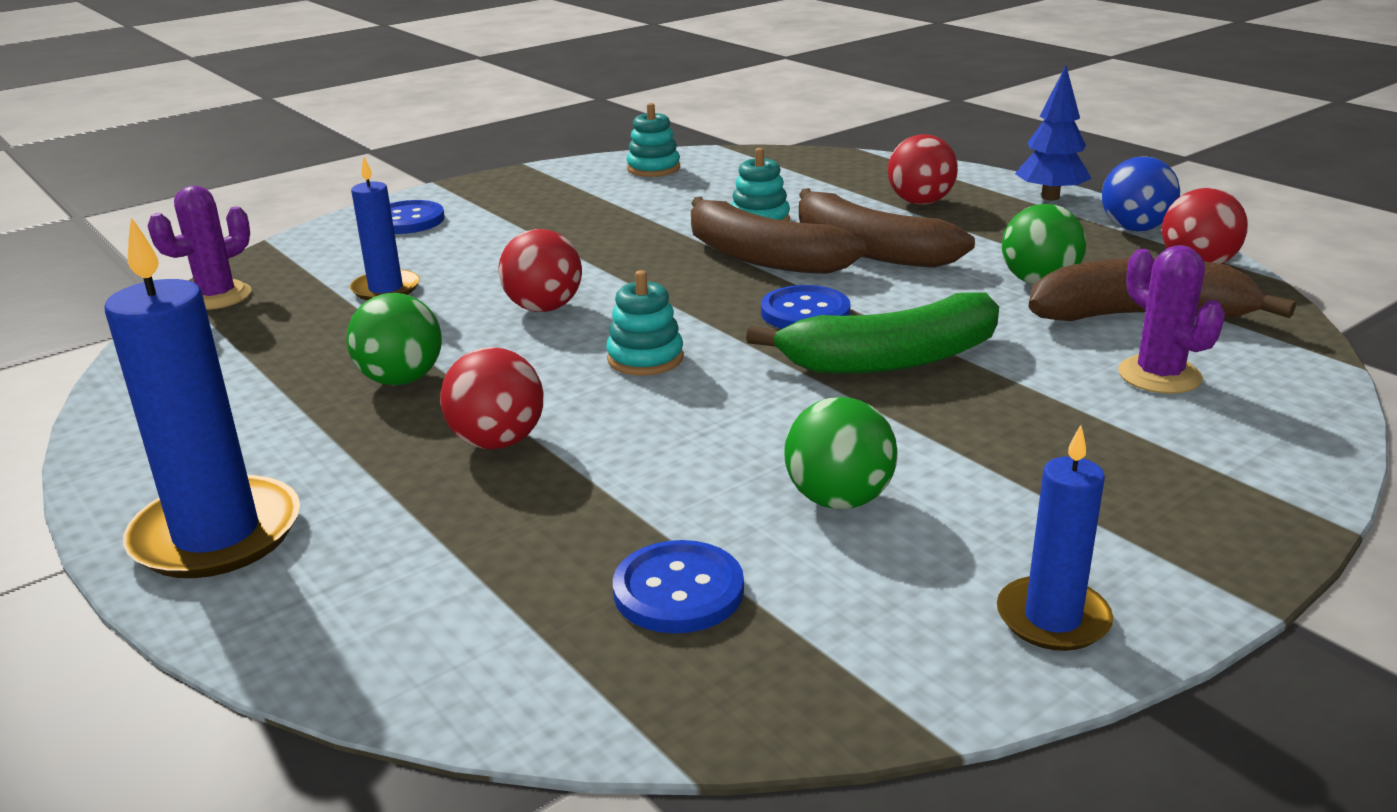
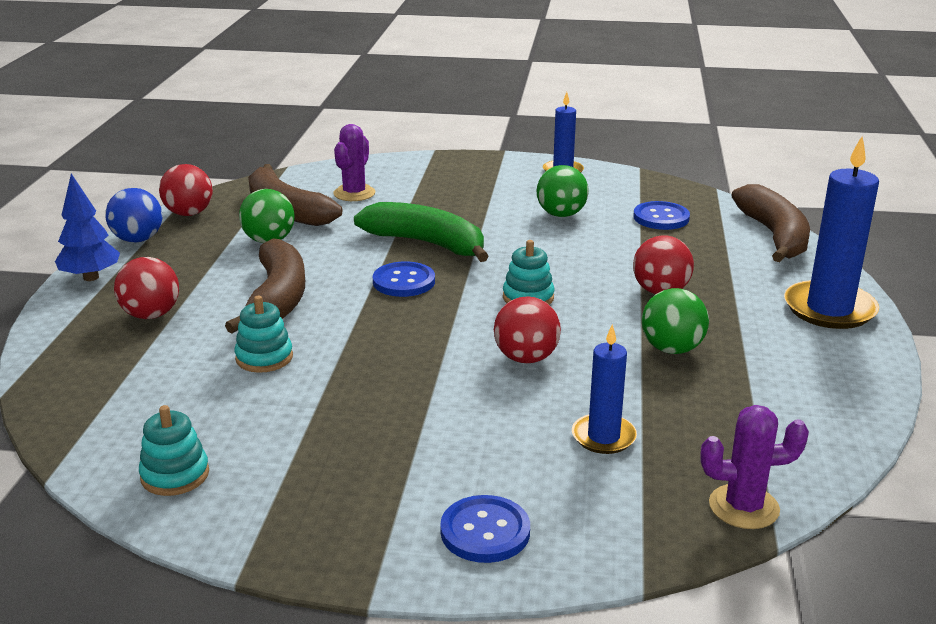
camera: 135 degrees left, 0 degrees up
brown banana [691,196,866,274] -> brown banana moved to [731,184,810,262]

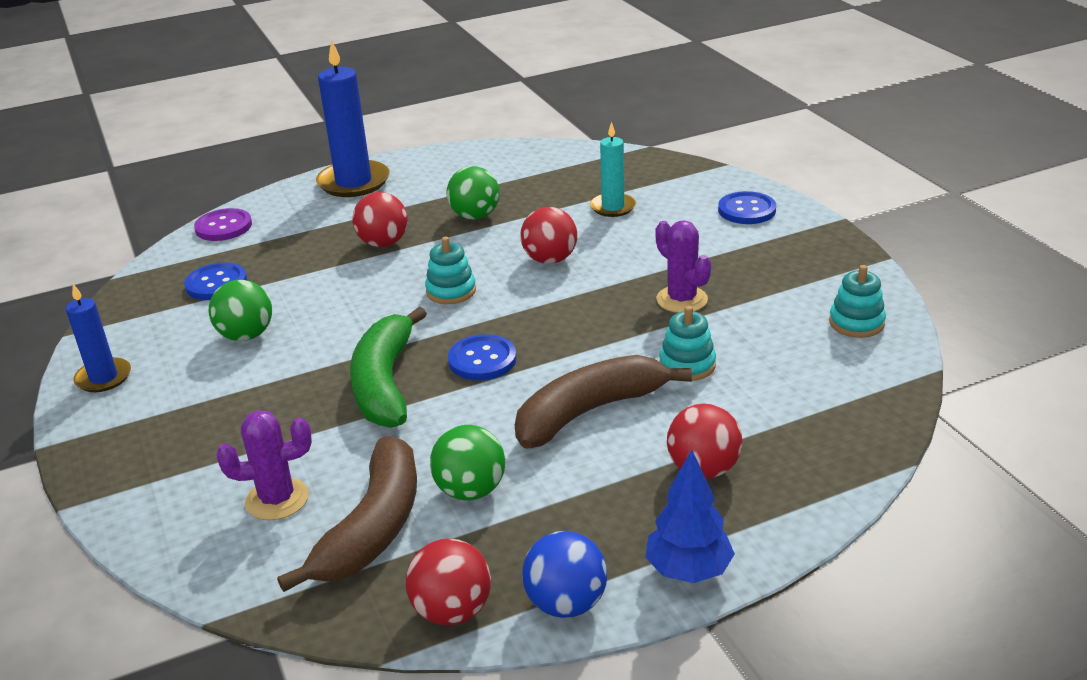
camera: 120 degrees left, 5 degrees up
blue candle [572,324,637,454] -> turquoise candle [590,122,636,217]
purple cactus [700,405,809,529] -> purple cactus moved to [655,220,711,313]
brown banana [731,184,810,262] -> purple button [194,208,252,241]

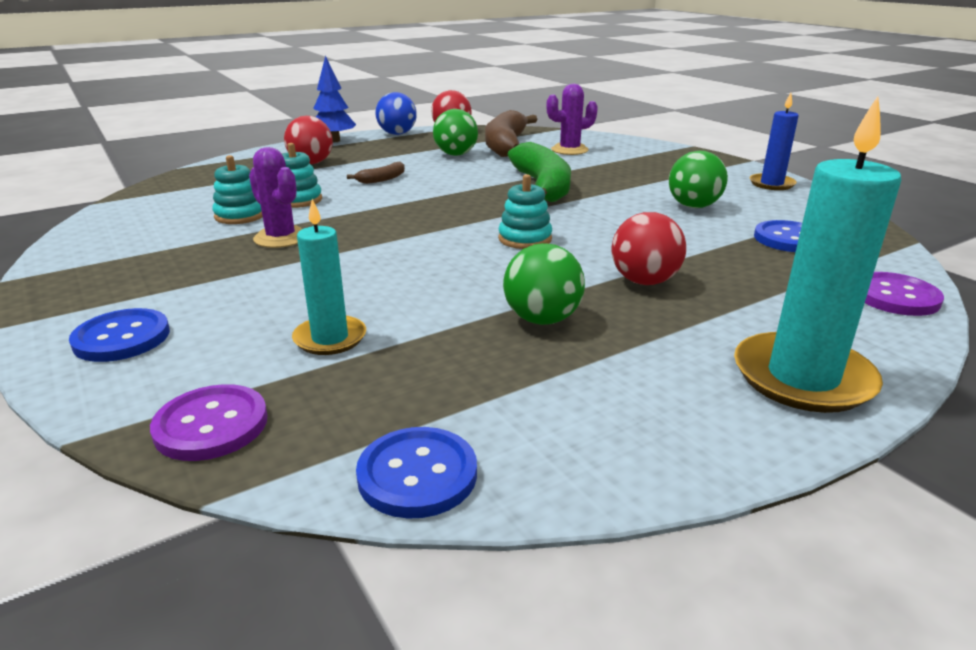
camera: 170 degrees right, 5 degrees down
blue candle [316,40,390,197] -> turquoise candle [734,96,901,413]
blue button [448,334,517,380] -> blue button moved to [356,427,477,519]
brown banana [515,355,692,449] -> brown banana [347,162,405,184], size x0.44
red ball [520,207,577,264] -> none
turquoise stacking toy [829,265,886,338] -> turquoise stacking toy moved to [212,155,263,224]
none -> purple button [150,384,268,461]

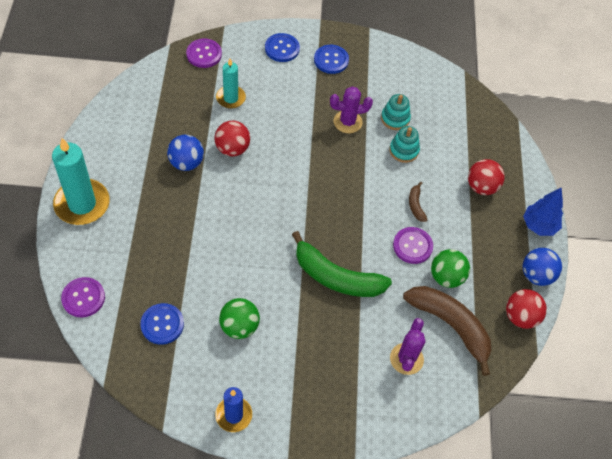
camera: 120 degrees right, 30 degrees up
blue button [356,427,477,519] -> blue button moved to [314,45,349,74]
turquoise stacking toy [498,174,552,249] -> none
green ball [503,243,585,325] -> blue ball [167,135,204,171]
red ball [611,212,686,285] -> red ball moved to [215,121,250,157]
none -> purple button [393,227,433,264]

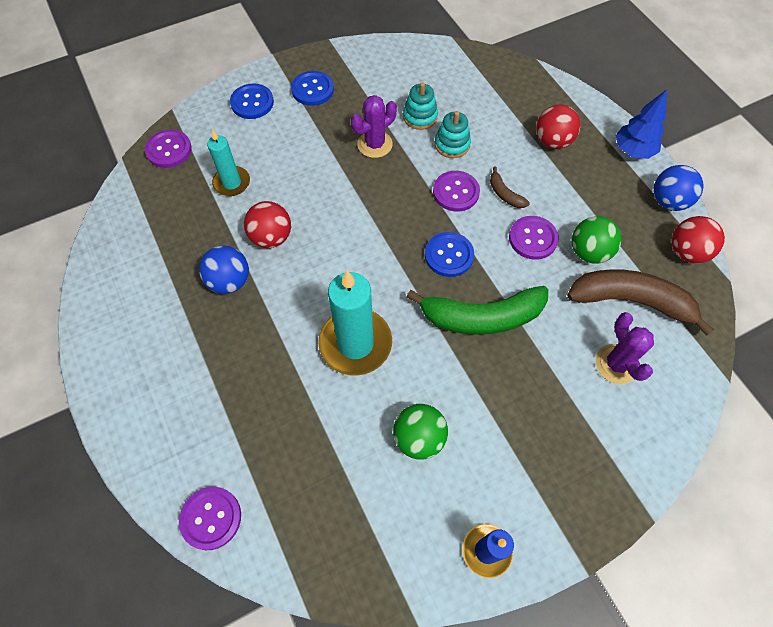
camera: 25 degrees left, 5 degrees up
turquoise candle [52,138,110,225] -> turquoise candle moved to [318,271,392,376]
blue button [140,303,184,345] -> blue button moved to [425,232,474,277]
none -> purple button [433,171,480,212]

